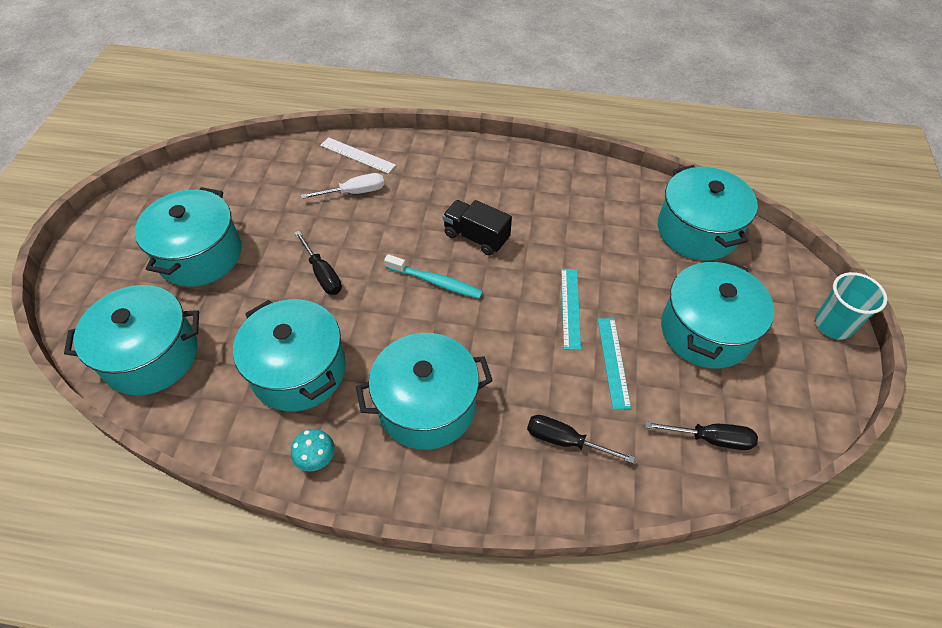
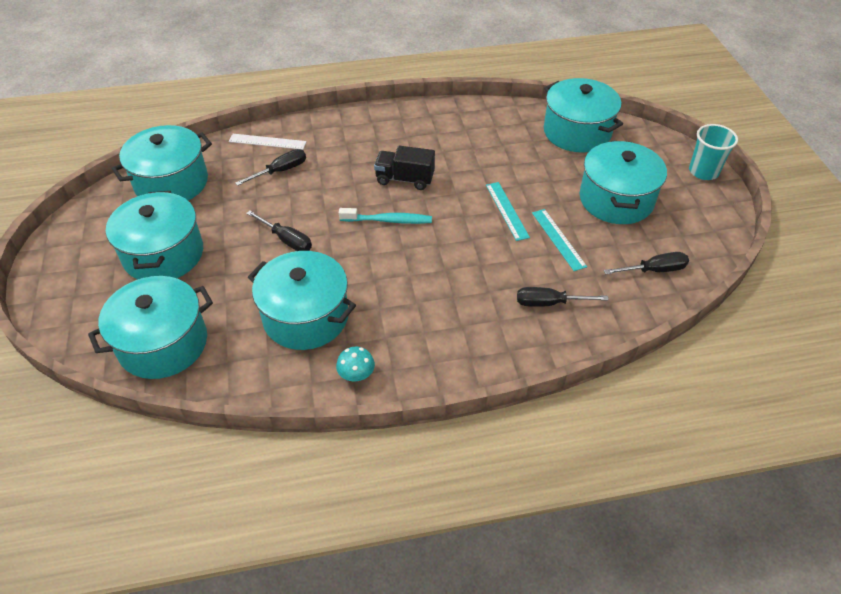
camera: 20 degrees left, 5 degrees down
white screwdriver [301,173,384,199] -> black screwdriver [235,149,306,186]
turquoise pot [356,333,493,450] -> turquoise pot moved to [111,125,212,200]

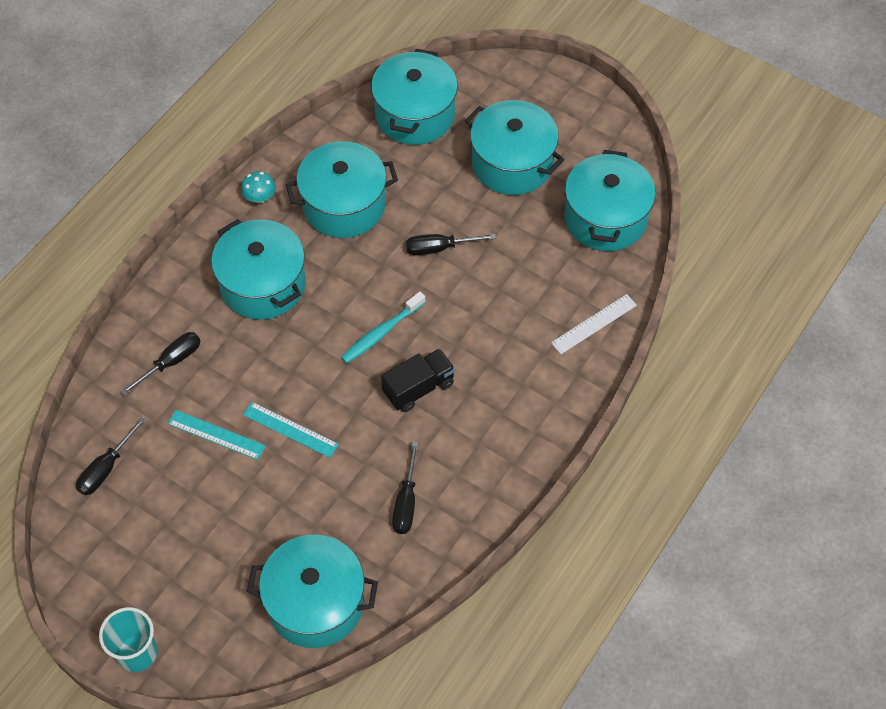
camera: 135 degrees right, 10 degrees up
black screwdriver [235,149,306,186] -> black screwdriver moved to [392,442,418,534]
turquoise pot [579,140,667,224] -> turquoise pot moved to [211,219,306,320]

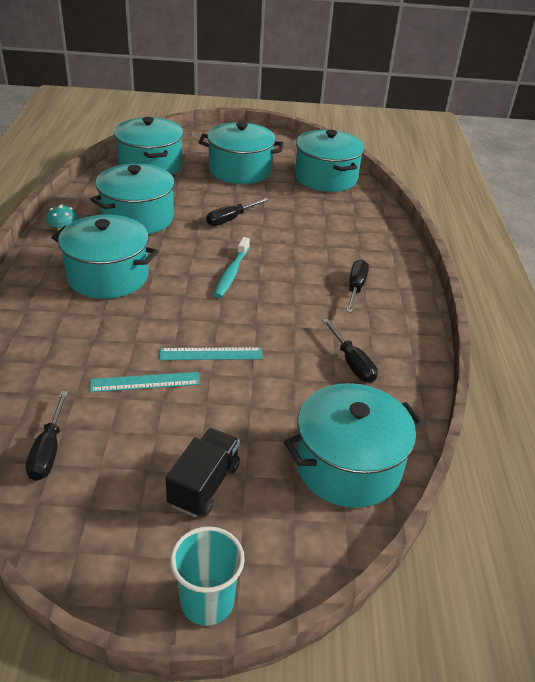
camera: 35 degrees left, 20 degrees down
black screwdriver [120,332,201,395] -> black screwdriver moved to [346,260,369,313]
black truck [381,348,455,412] -> black truck moved to [166,428,240,517]
white ruler [551,294,637,354] -> none

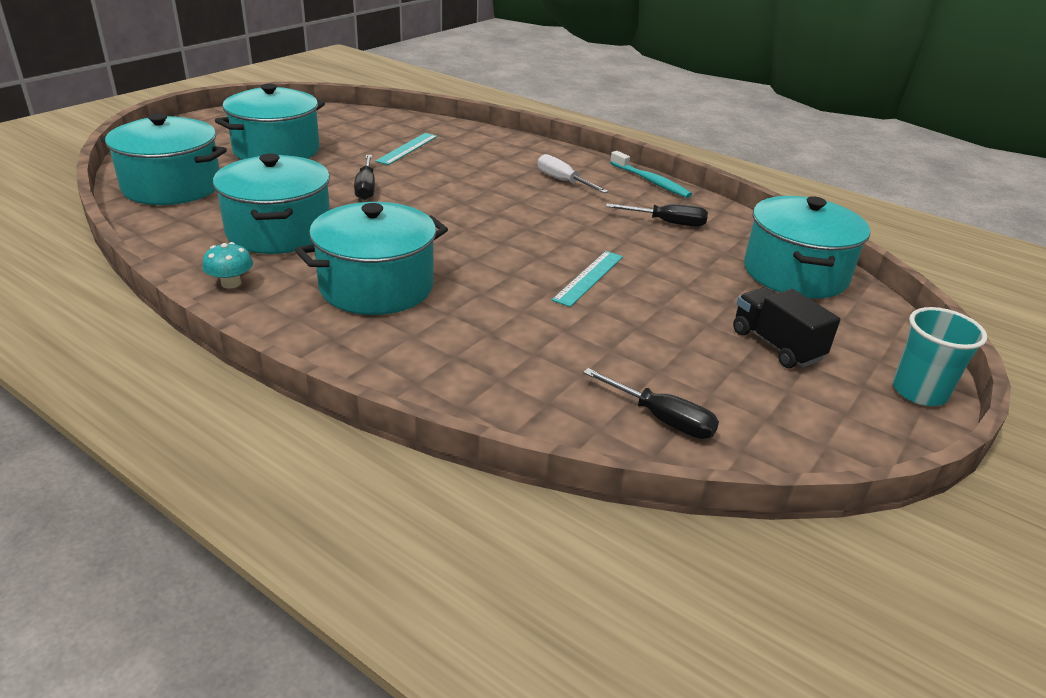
camera: 55 degrees left, 5 degrees down
turquoise ruler [90,372,200,392] -> turquoise ruler moved to [375,133,437,165]
turquoise toothbrush [214,237,250,298] -> turquoise toothbrush moved to [610,151,692,198]
turquoise pot [295,130,364,192] -> none
black screwdriver [346,260,369,313] -> white screwdriver [537,154,608,193]

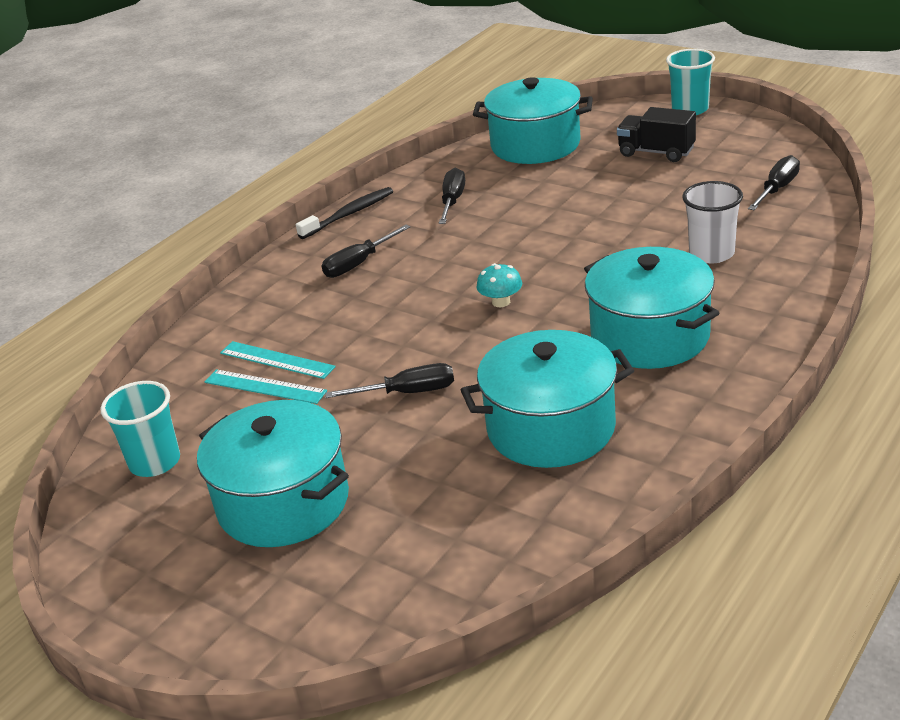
camera: 85 degrees left, 0 degrees up
turquoise pot [100,113,227,205] -> none
turquoise mushroom [202,242,253,289] -> turquoise mushroom moved to [476,263,522,307]
white screwdriver [537,154,608,193] -> black screwdriver [322,225,410,278]
turquoise ruler [552,251,623,307] -> turquoise ruler moved to [220,341,336,379]
turquoise toothbrush [610,151,692,198] -> black toothbrush [296,187,393,239]
black truck [733,287,840,368] -> black truck turned 60 degrees clockwise [617,107,696,162]
none -> turquoise cup [101,381,180,477]
none -> white cup [682,181,743,264]

